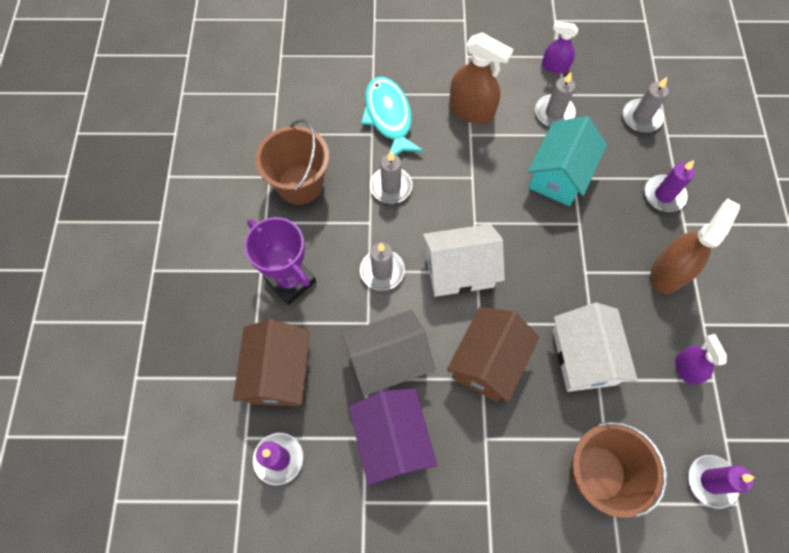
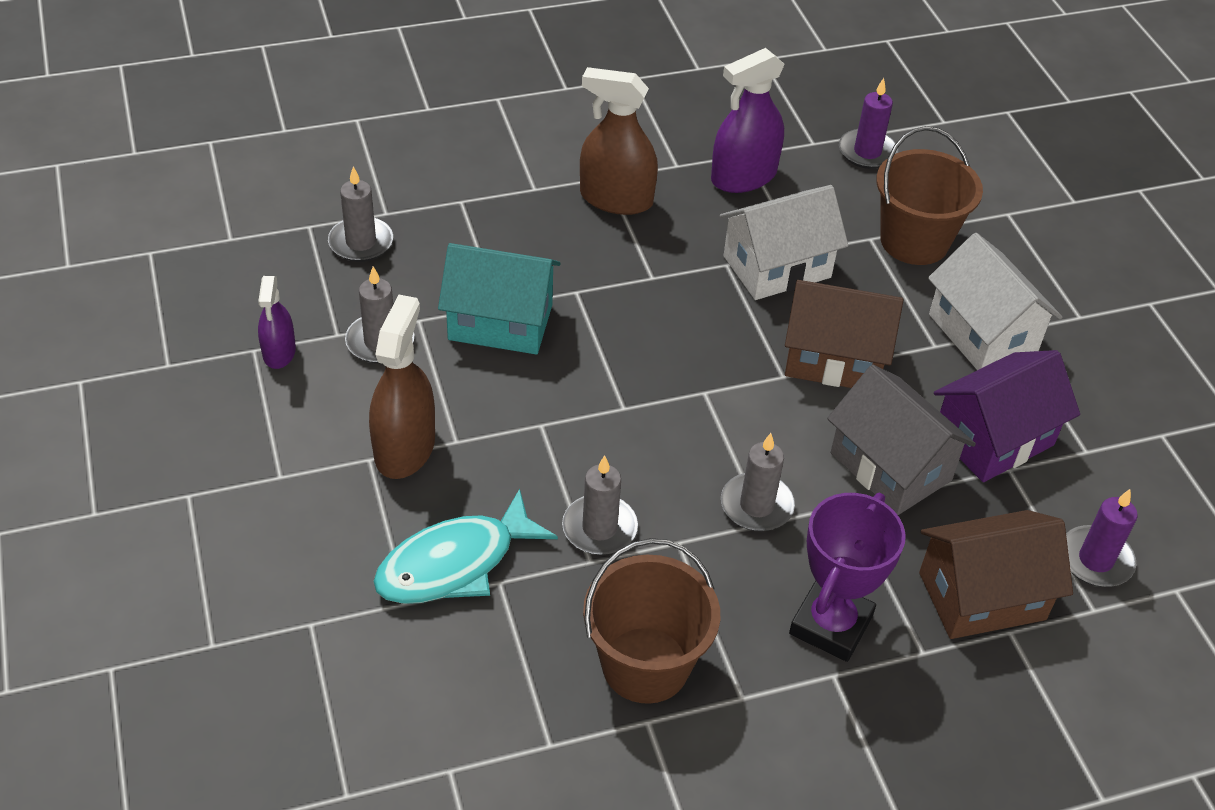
camera: 110 degrees left, 20 degrees down
white house [423,224,505,297] -> white house moved to [928,233,1062,370]
purple candle [644,160,695,212] -> none
purple spray bottle [675,334,727,385] -> purple spray bottle [711,48,785,193], size x1.68

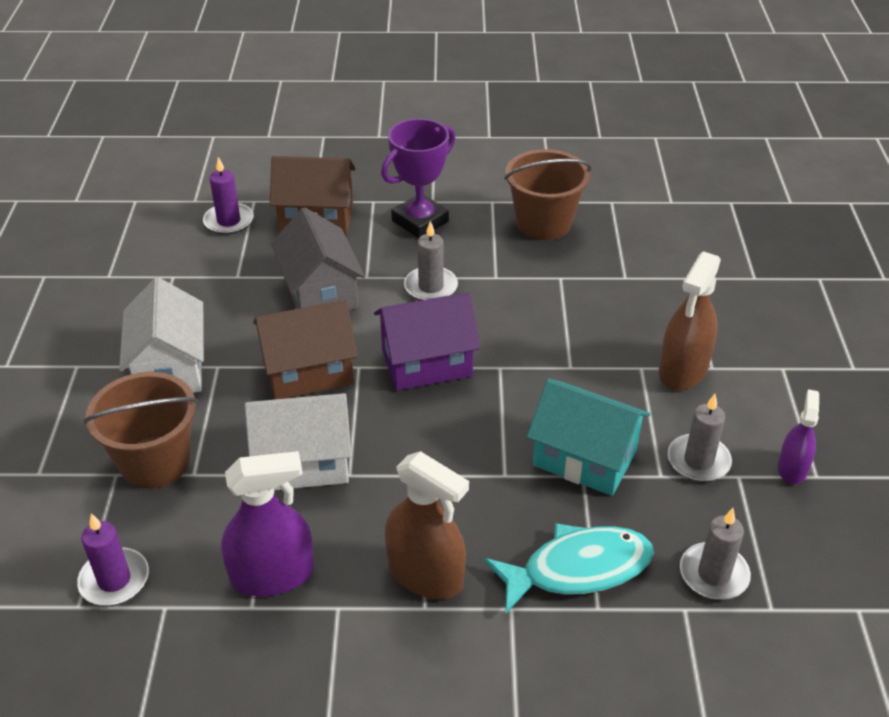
camera: 160 degrees left, 5 degrees down
turquoise fish [373,489,558,604] -> turquoise fish moved to [484,523,654,613]
grey candle [562,455,638,555] -> none
brown house [785,280,904,388] -> brown house turned 45 degrees counterclockwise [253,300,358,399]
purple house [934,350,1080,482] -> purple house moved to [374,292,481,391]

